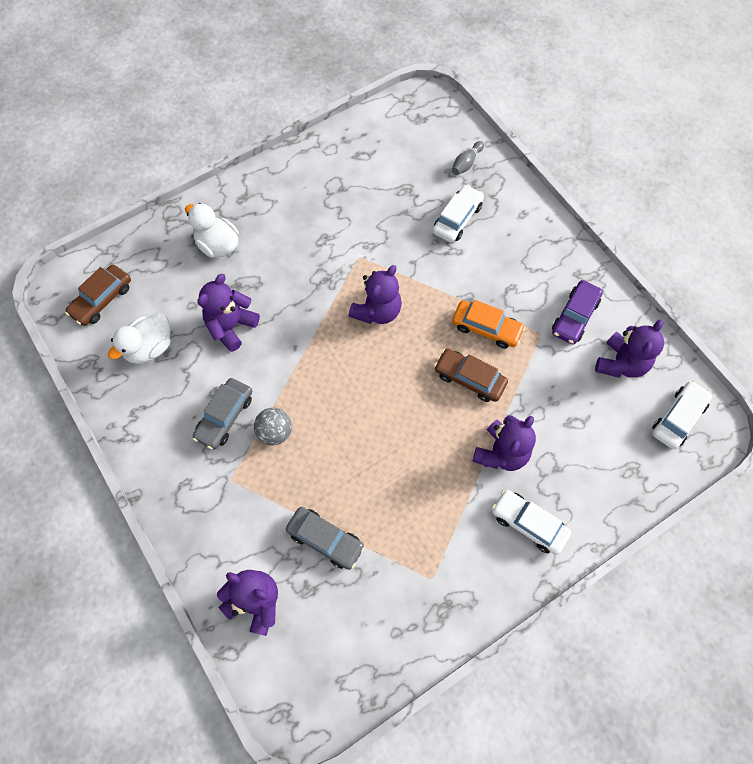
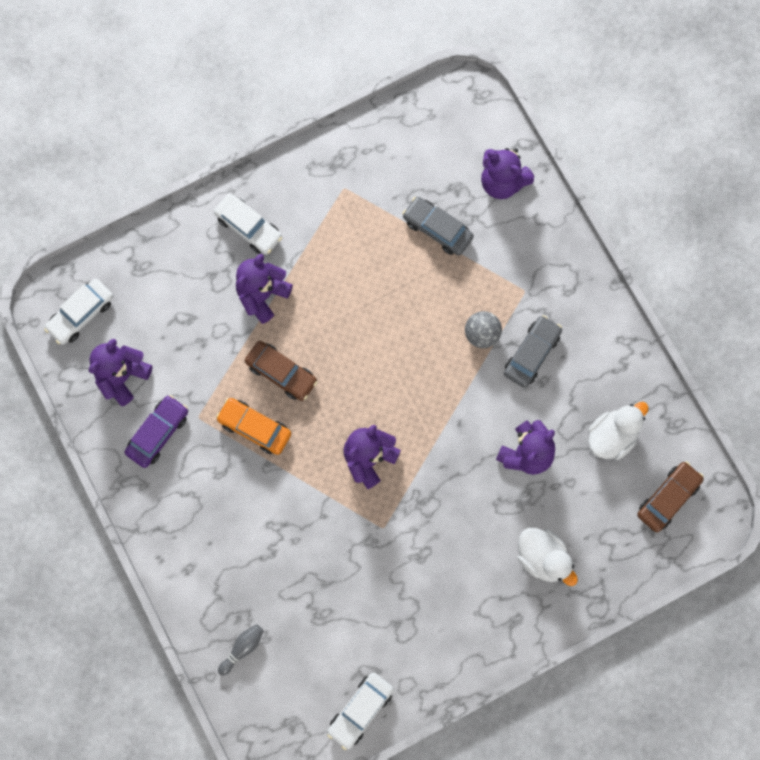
camera: 175 degrees left, 10 degrees up
white car [433,184,484,243] -> white car moved to [327,672,394,750]

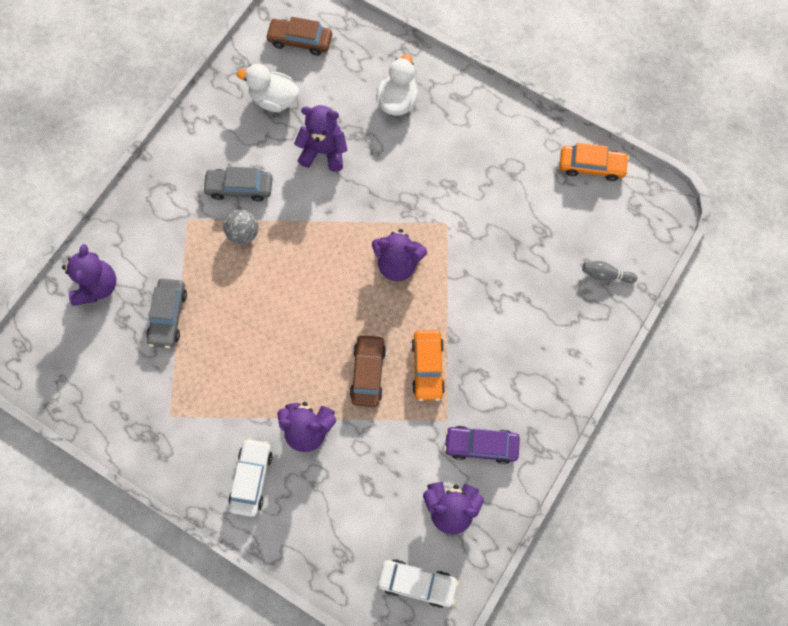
camera: 120 degrees left, 5 degrees down
white car [327,672,394,750] -> orange car [560,143,629,181]

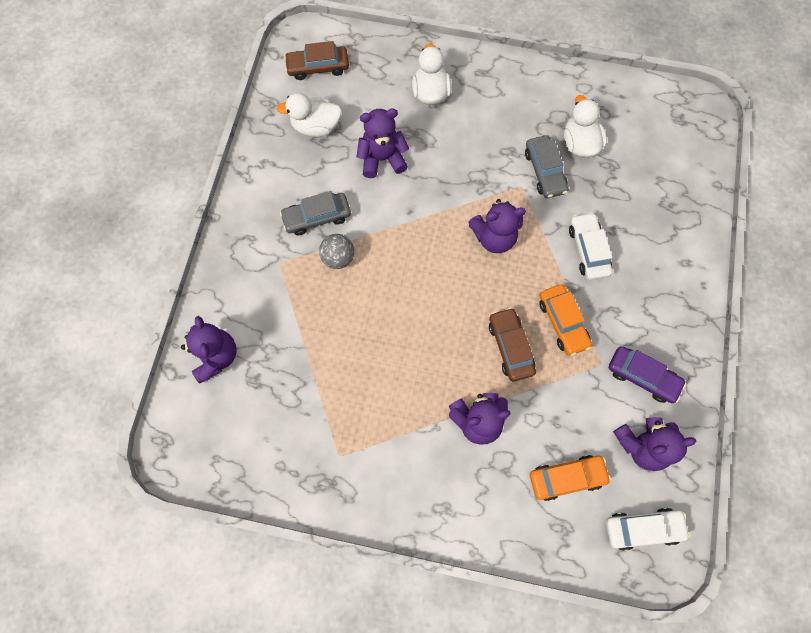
camera: 20 degrees left, 0 degrees up
grey car [146,279,187,348] -> grey car moved to [525,135,569,198]
white car [228,438,273,517] -> white car moved to [569,212,613,280]
purple car [444,426,520,464] -> purple car turned 135 degrees counterclockwise [609,346,686,403]
orange car [560,143,629,181] -> orange car moved to [530,455,611,501]
grey bowling pin [582,261,637,283] -> none
none -> white duck [564,95,607,158]

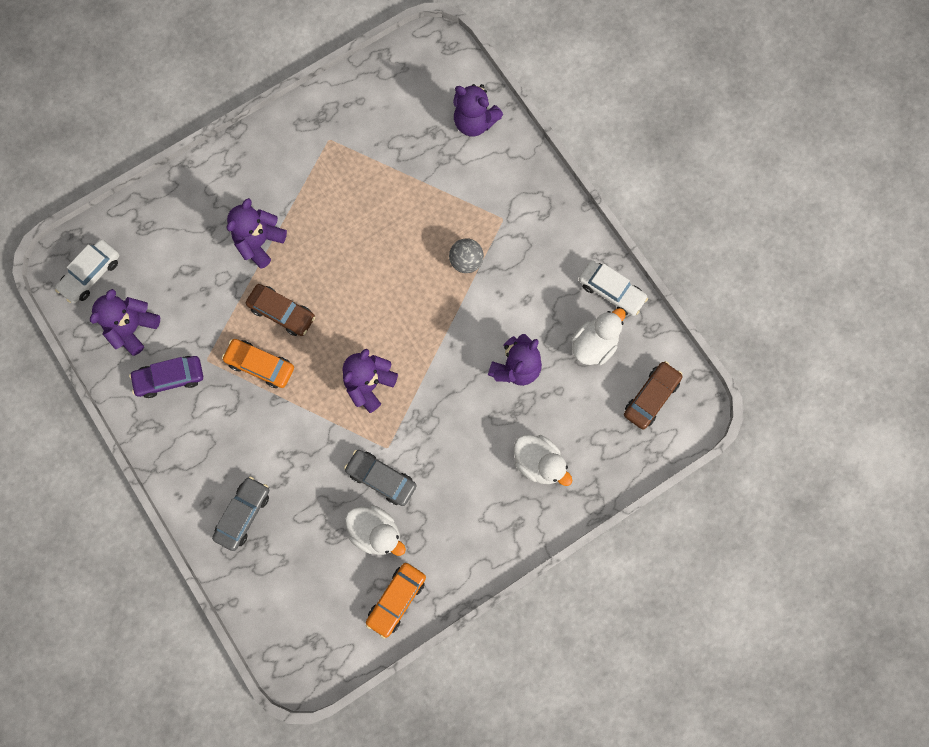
camera: 135 degrees right, 5 degrees up
grey car [280,191,351,235] -> grey car moved to [212,476,269,551]
orange car [530,455,611,501] -> orange car moved to [366,563,426,639]
white car [569,212,613,280] -> white car moved to [579,260,648,316]

